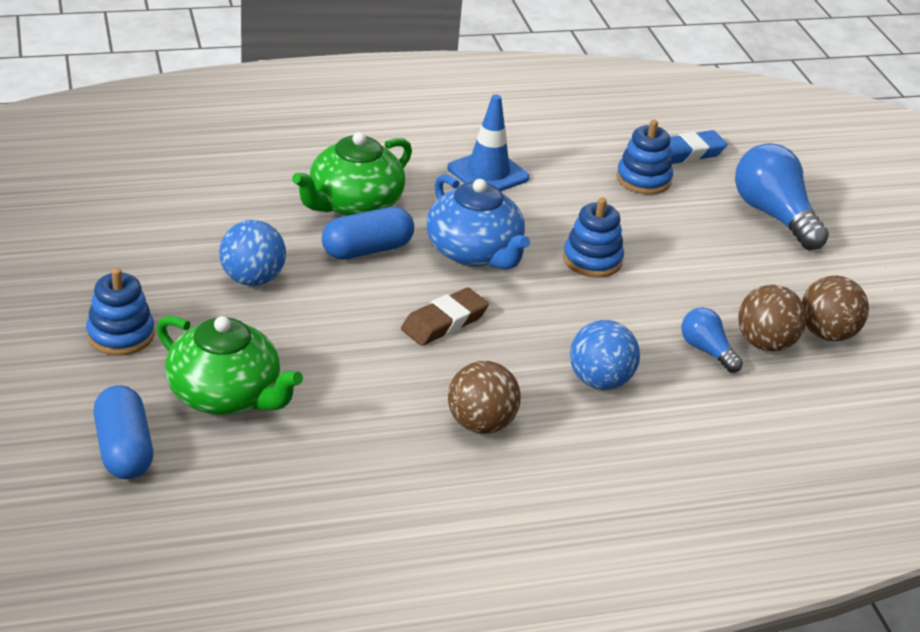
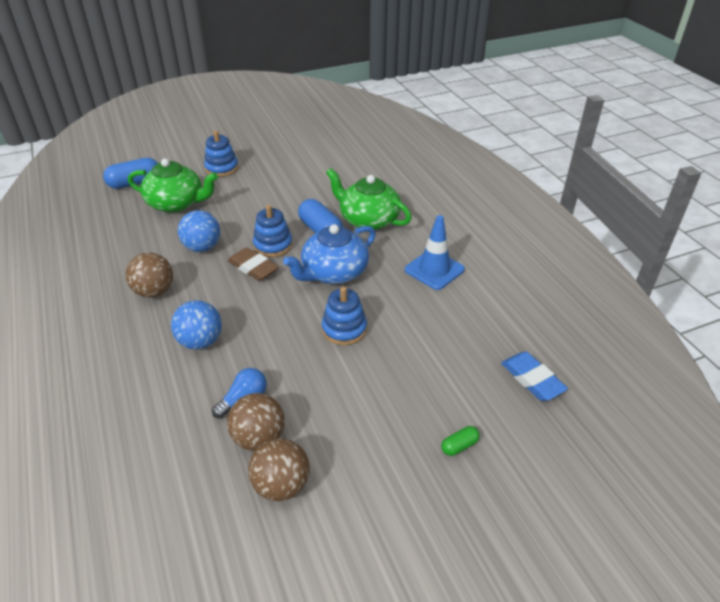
camera: 85 degrees right, 5 degrees up
green teapot [156,316,303,415] -> green teapot turned 105 degrees counterclockwise [128,158,218,213]
blue ball [219,220,286,286] -> blue ball moved to [178,210,220,252]
blue stacking toy [616,120,673,195] -> blue stacking toy moved to [253,205,293,257]
blue light bulb [735,143,829,250] -> green capsule [441,426,480,456]

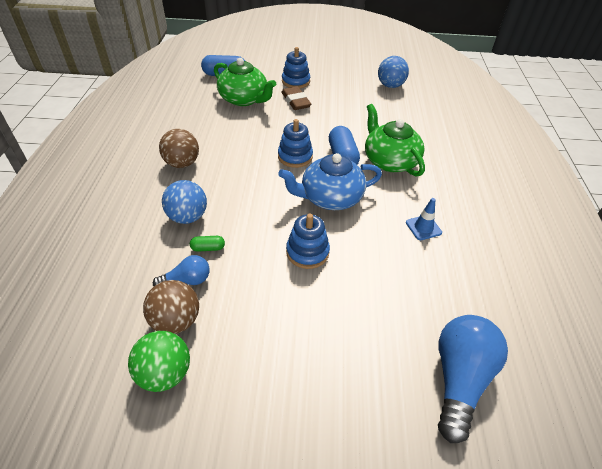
camera: 25 degrees right, 5 degrees up
blue ball [178,210,220,252] -> blue ball moved to [378,56,409,88]
brown eraser [228,247,279,281] -> brown eraser moved to [281,86,311,110]
brown ball [248,438,310,501] -> green ball [128,331,190,392]
blue traffic cone [405,215,465,290] -> blue traffic cone [406,198,442,240], size x0.61
green capsule [441,426,480,456] -> green capsule moved to [190,236,225,252]
blue eraser [501,352,568,401] -> blue light bulb [438,315,508,443]

